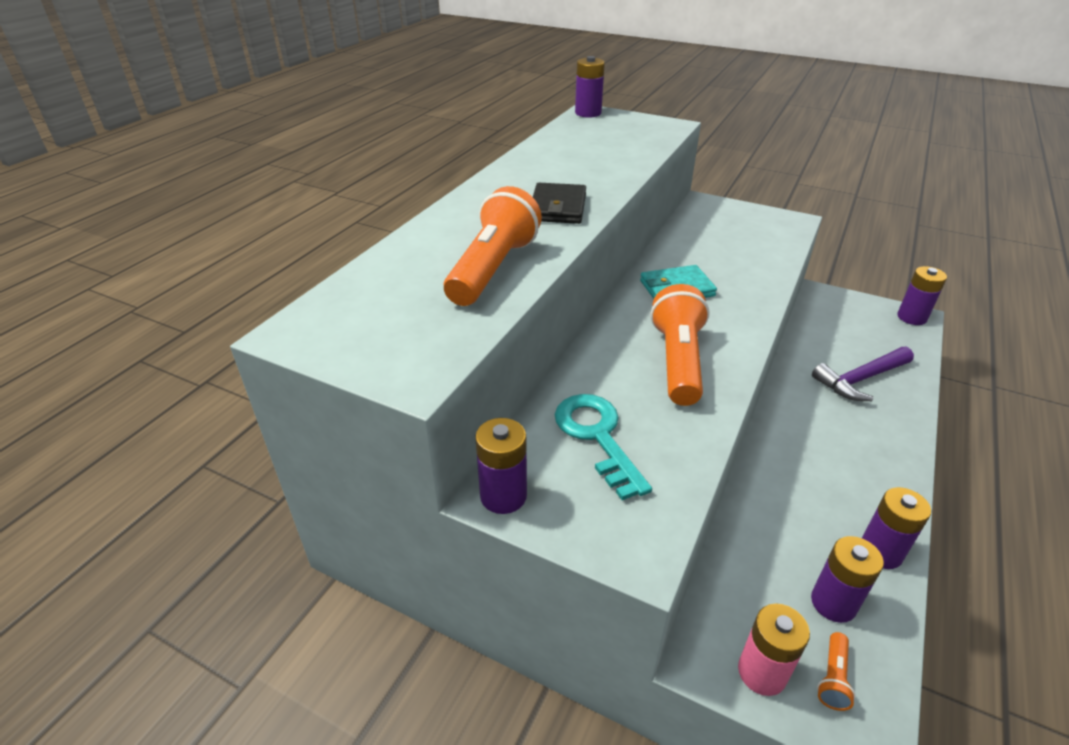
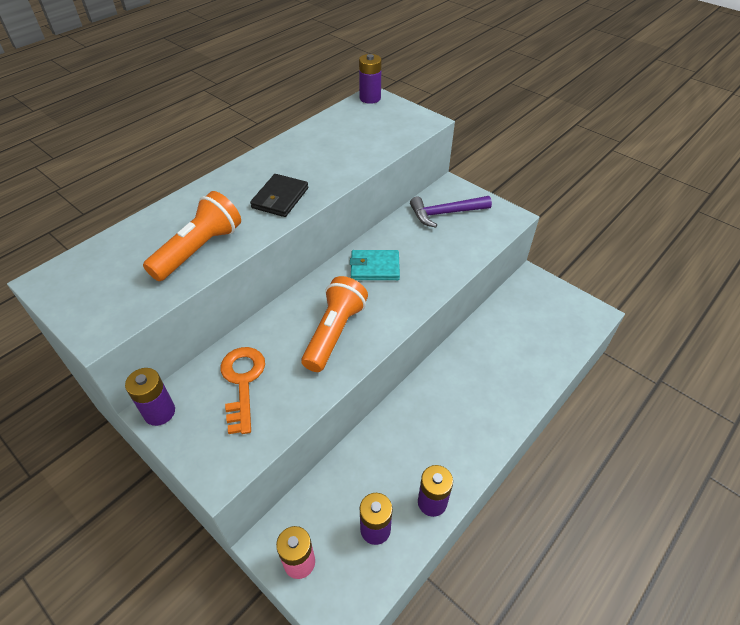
camera: 15 degrees right, 10 degrees up
turquoise key [554,394,652,500] -> orange key [221,347,265,434]
purple hammer [812,347,914,401] -> purple hammer moved to [410,196,492,228]
orange flashlight [817,632,856,711] -> none
purple battery [897,266,947,325] -> none

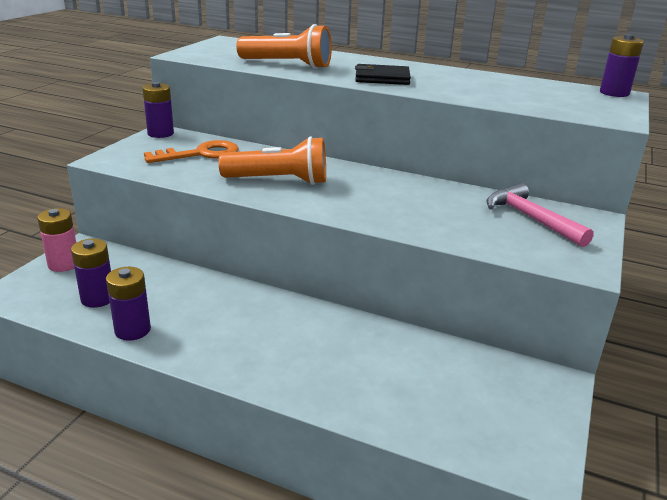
camera: 70 degrees right, 20 degrees down
turquoise wallet [350,250,400,280] -> none
purple hammer [410,196,492,228] -> pink hammer [487,183,594,247]

